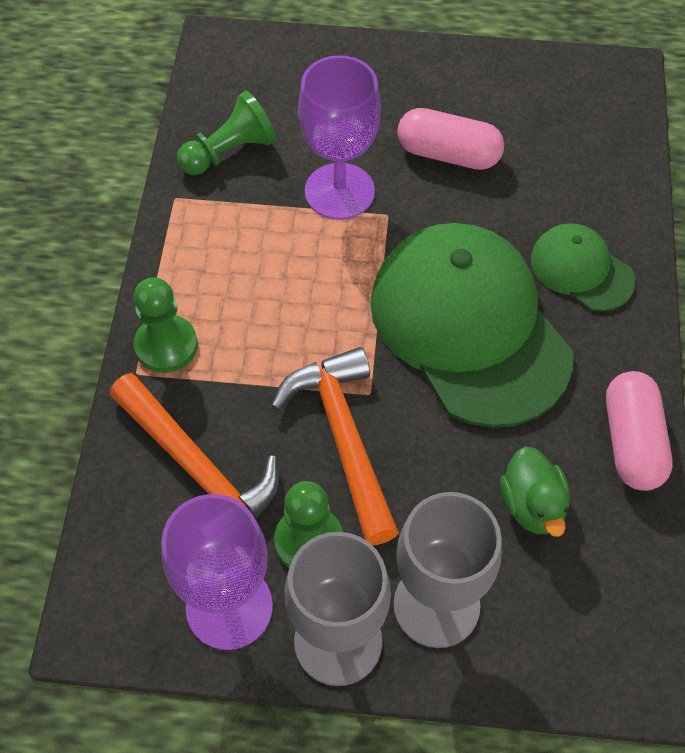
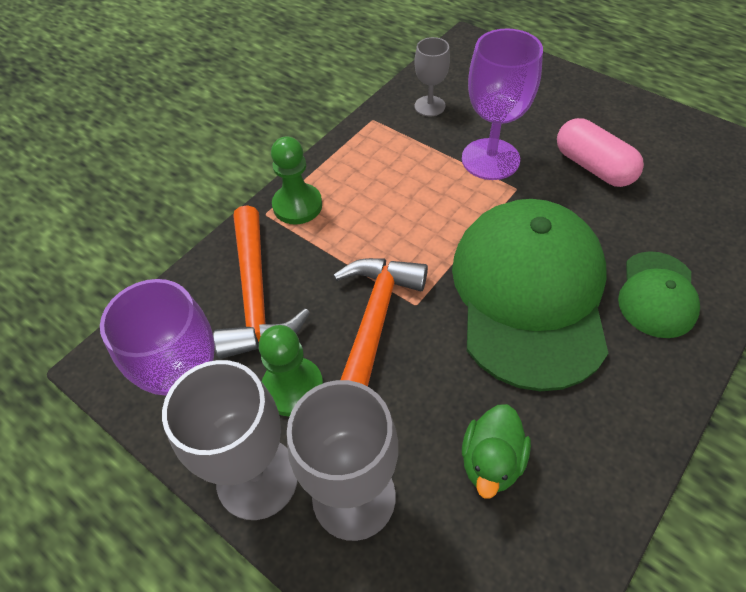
camera: 35 degrees right, 5 degrees down
green pawn [177,91,276,175] -> grey goblet [414,37,450,117]
green cap [531,223,636,312] -> green cap turned 150 degrees counterclockwise [618,251,700,338]
pink capsule [606,371,673,491] -> none

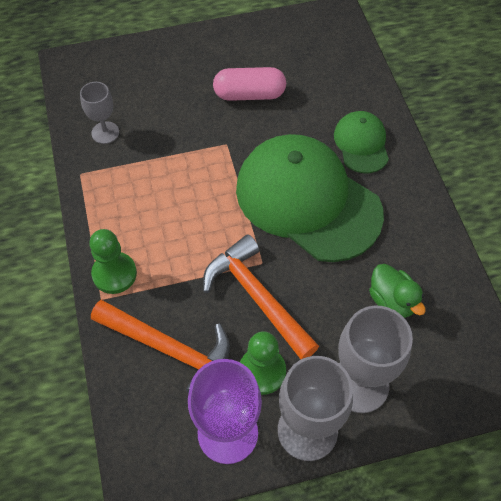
camera: 55 degrees left, 5 degrees up
purple goblet [462,28,543,180] -> none
green cap [618,251,700,338] -> green cap turned 150 degrees counterclockwise [334,111,389,173]

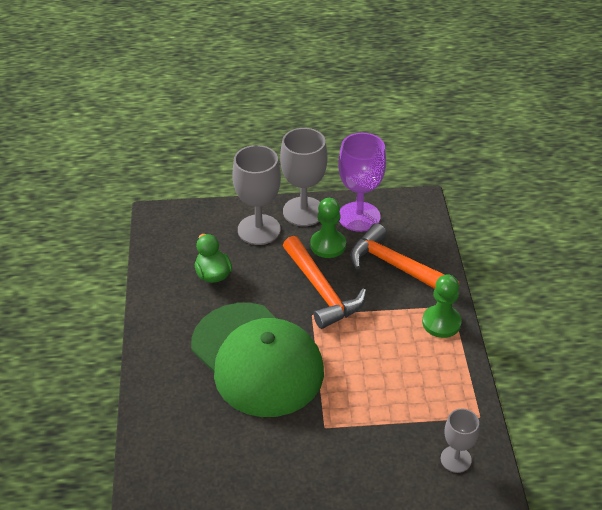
camera: 170 degrees left, 15 degrees down
pink capsule [213,67,286,101] -> none
green cap [334,111,389,173] -> none

